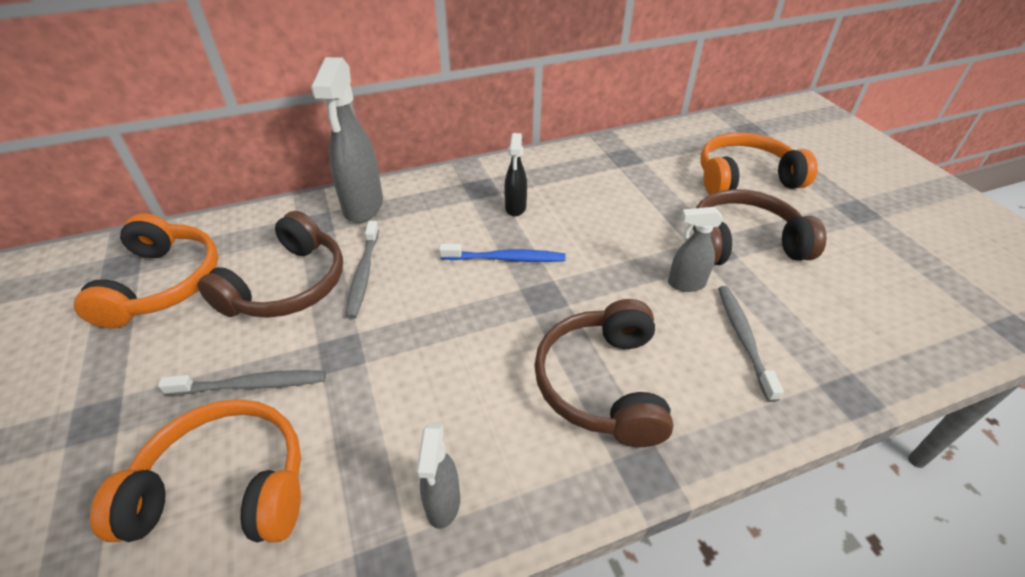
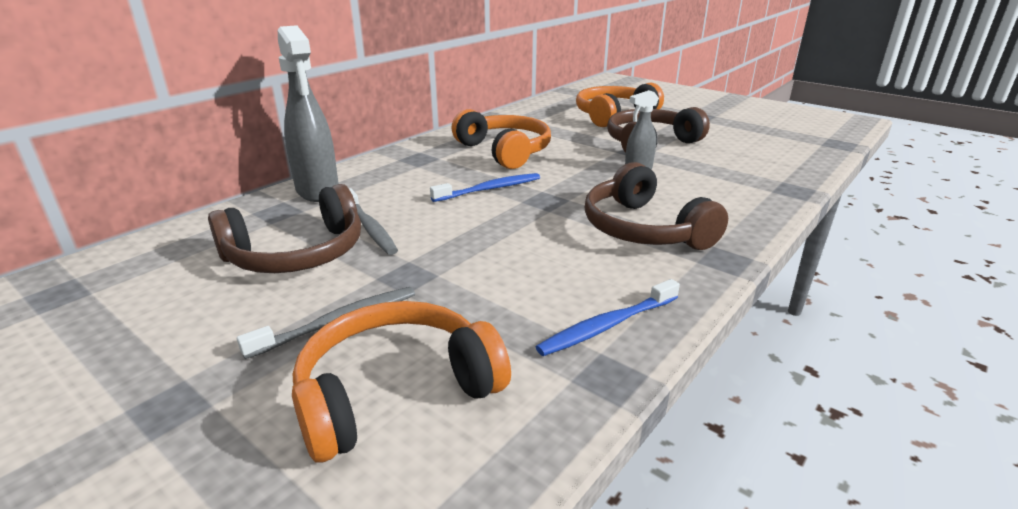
camera: 30 degrees left, 15 degrees down
orange headphones [74,213,218,328] -> orange headphones moved to [452,109,551,169]
brown headphones [197,211,343,318] -> brown headphones turned 60 degrees clockwise [208,184,361,273]
grey spray bottle [416,424,460,529] -> blue toothbrush [536,279,680,356]
black spray bottle [504,133,527,217] -> none
grey toothbrush [718,286,784,402] -> none

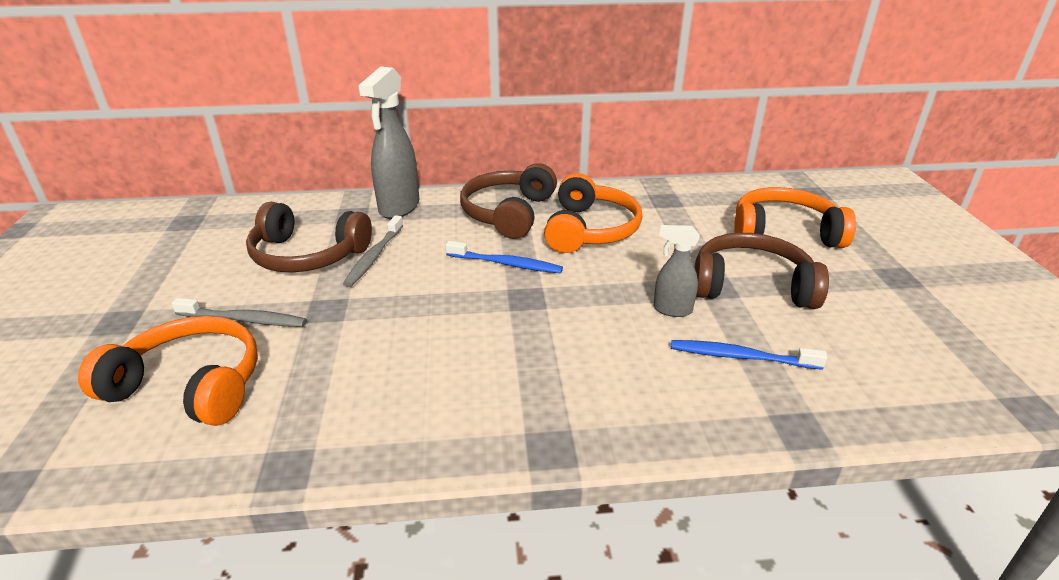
camera: 45 degrees right, 5 degrees up
blue toothbrush [536,279,680,356] -> blue toothbrush moved to [671,340,827,370]
brown headphones [585,162,728,250] -> brown headphones moved to [460,163,557,239]

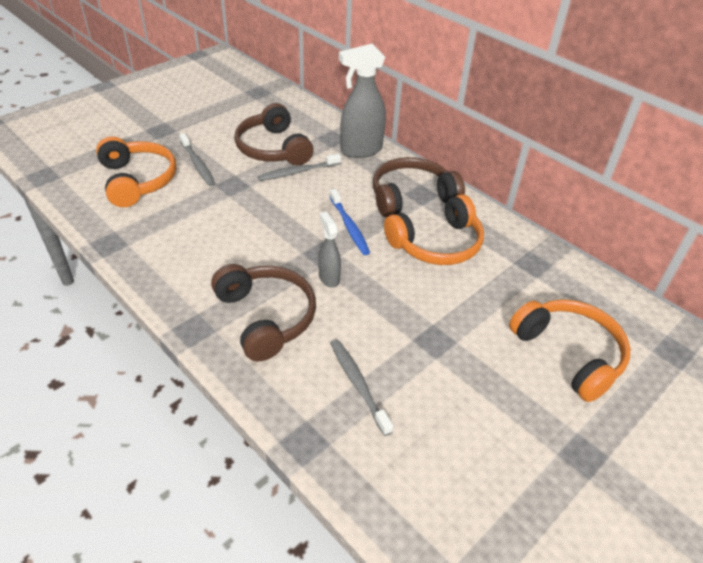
camera: 50 degrees right, 10 degrees up
grey spray bottle [654,225,700,317] -> grey spray bottle moved to [318,211,341,288]
blue toothbrush [671,340,827,370] -> grey toothbrush [330,339,393,436]
brown headphones [694,233,829,309] -> brown headphones moved to [211,264,316,361]

